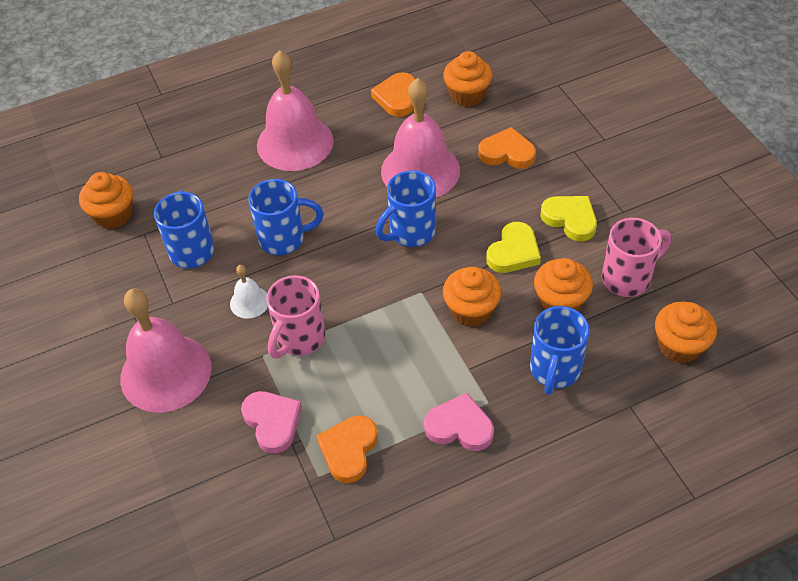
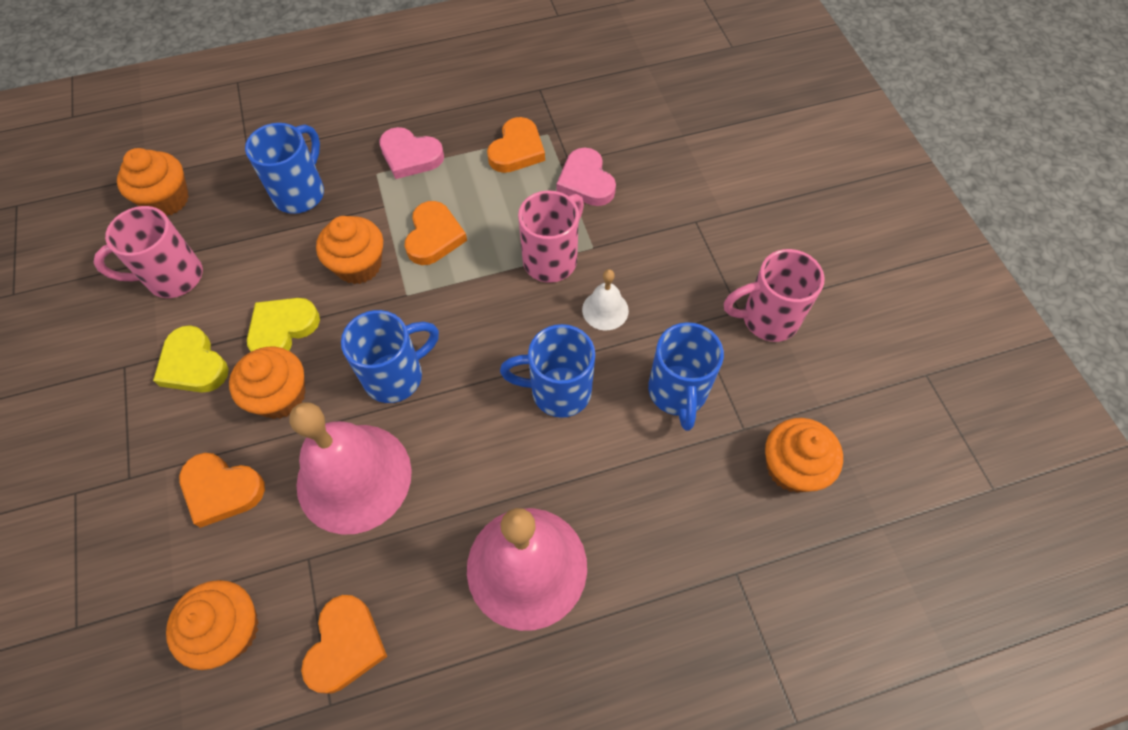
camera: 175 degrees left, 10 degrees up
pink bell [120,288,212,413] -> none
orange cupcake [534,258,593,311] -> orange cupcake moved to [229,347,305,419]
none -> orange heart [405,201,467,265]
none -> pink mug [724,249,825,342]

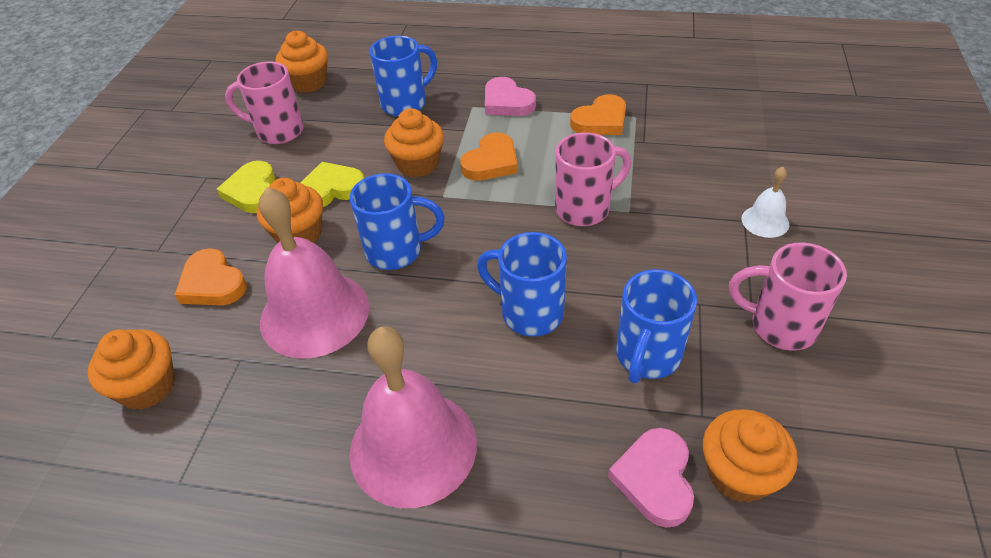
camera: 30 degrees right, 15 degrees down
orange heart [301,595,387,694] -> none
pink heart [556,148,616,206] -> pink heart moved to [608,428,694,528]
white bell [582,269,629,330] -> white bell moved to [742,167,789,238]

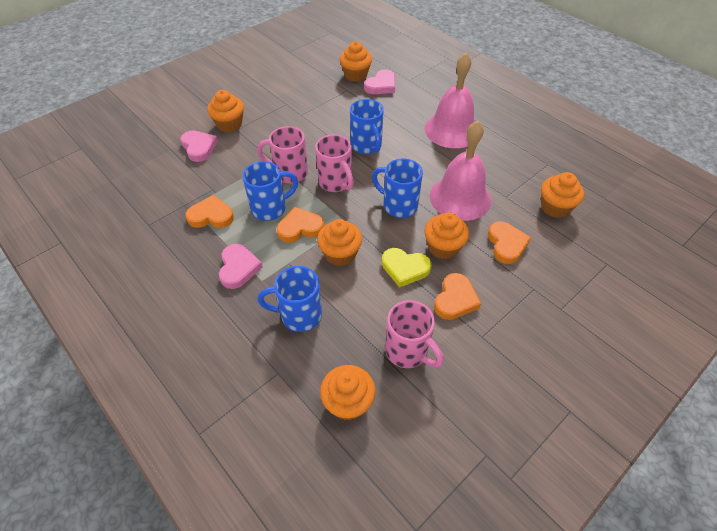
camera: 145 degrees left, 5 degrees up
yellow heart [217,161,275,213] -> orange heart [434,273,481,320]
blue mug [616,269,697,383] -> blue mug moved to [242,161,298,221]
pink mug [729,242,847,351] -> pink mug moved to [315,134,354,192]
white bell [742,167,789,238] -> orange cupcake [207,90,244,132]
none -> pink heart [180,131,218,162]

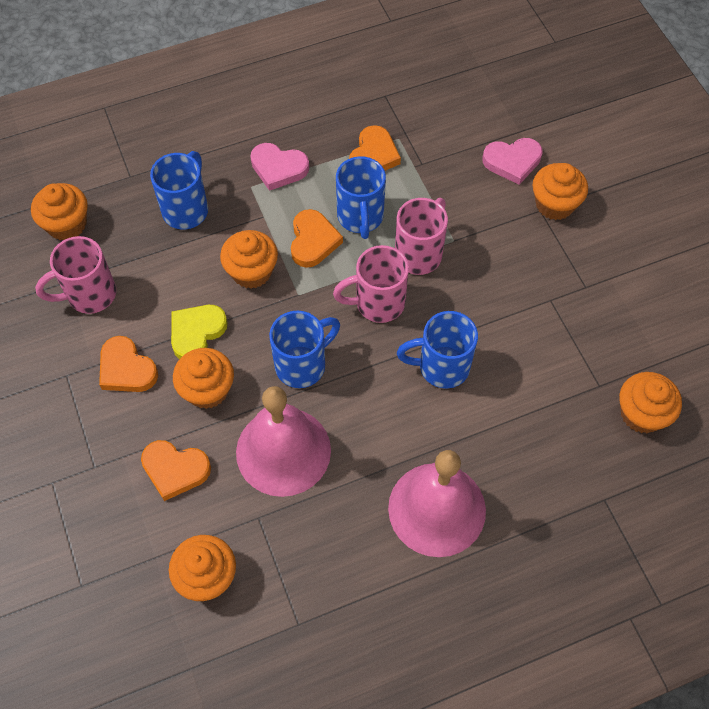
camera: 110 degrees right, 10 degrees up
pink heart [364,70,395,94] -> none

